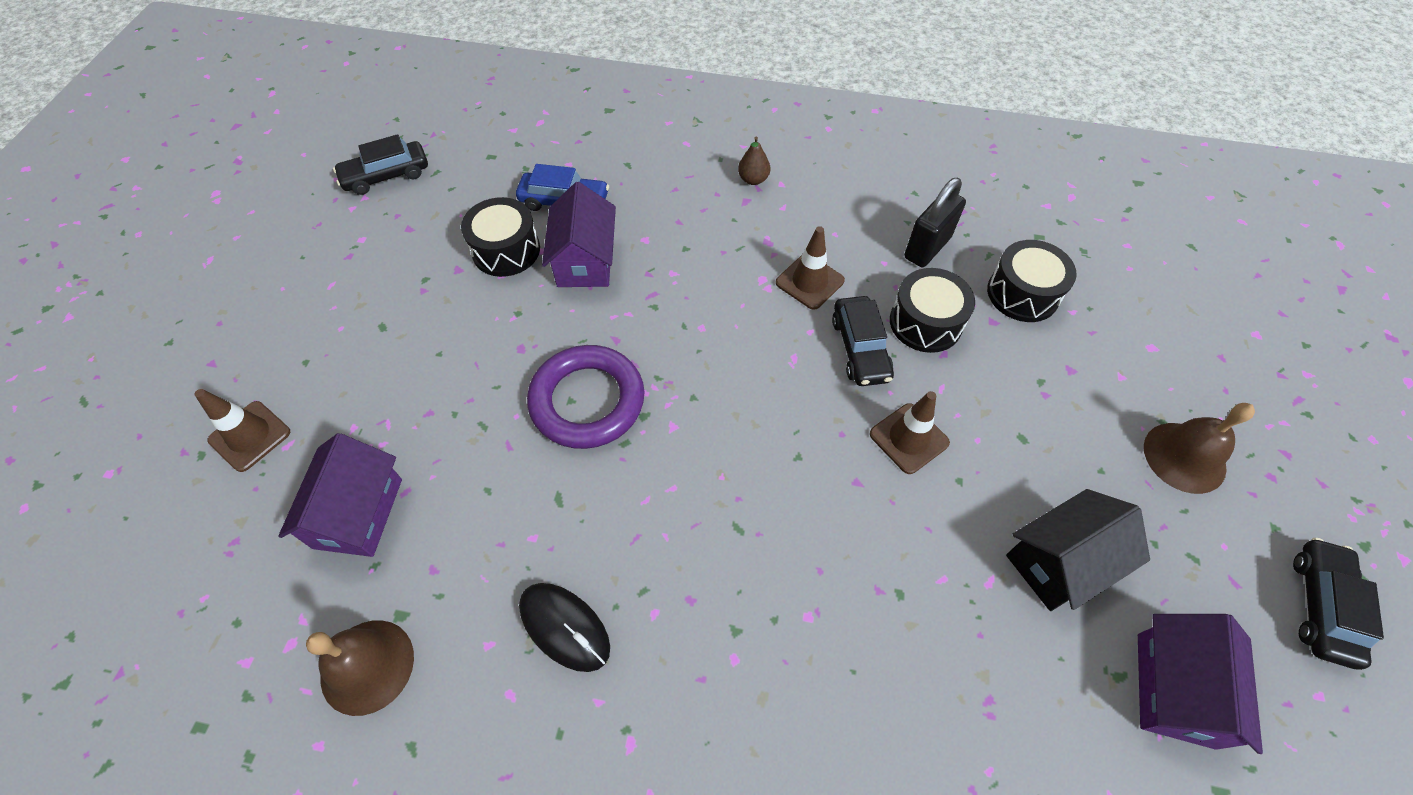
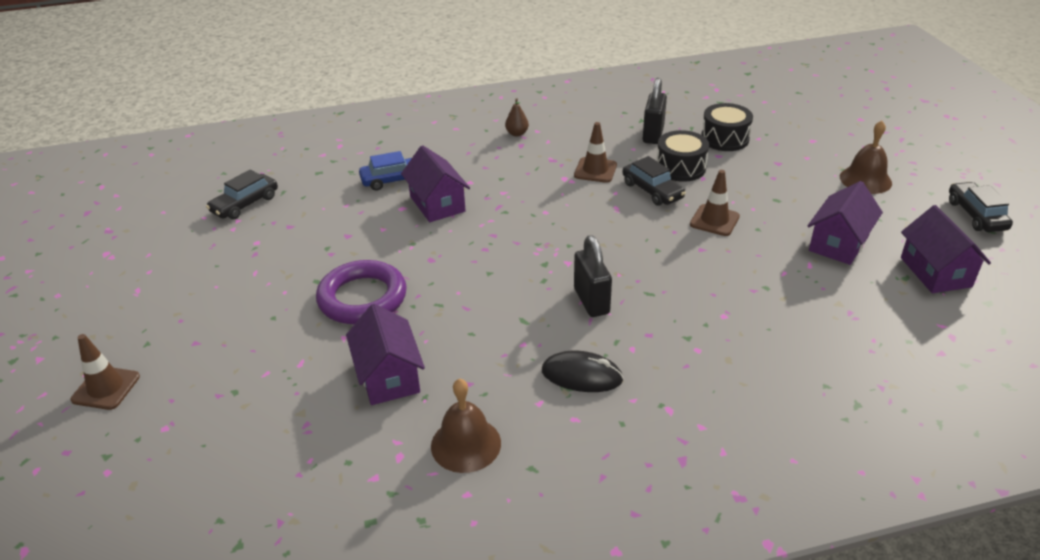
camera: 25 degrees left, 20 degrees down
brown traffic cone [194,389,290,472] -> brown traffic cone moved to [71,334,140,410]
black drum [461,197,540,277] -> none
purple ring [527,345,644,449] -> purple ring moved to [316,260,407,324]
black house [1006,489,1150,611] -> purple house [807,181,883,265]
none -> black padlock [574,235,612,317]

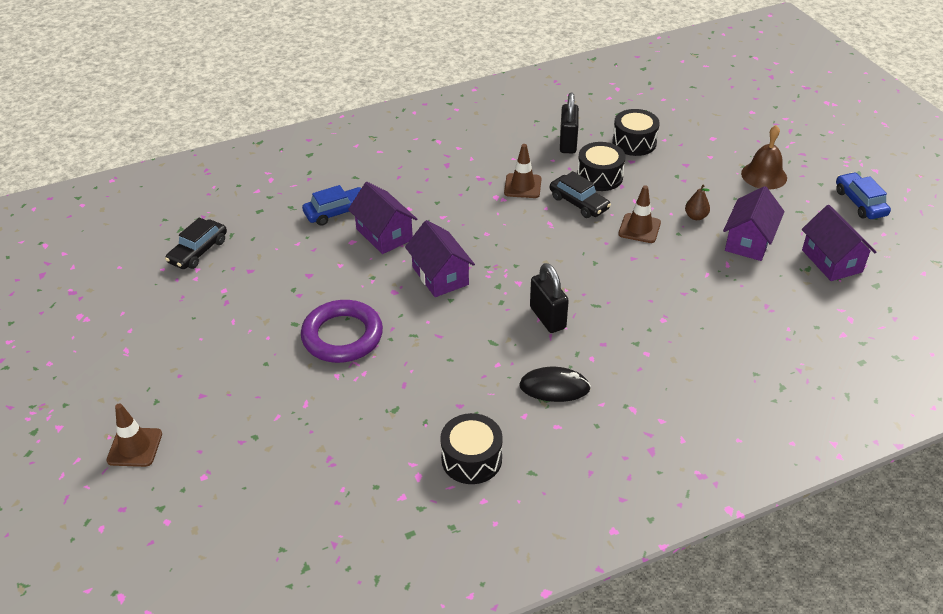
camera: 10 degrees left, 5 degrees up
purple house [346,304,425,405] -> purple house moved to [405,220,475,297]
brown bell [431,378,501,473] -> black drum [440,413,503,484]
brown pear [505,98,529,136] -> brown pear moved to [685,185,710,220]
black car [949,182,1013,232] -> blue car [836,172,891,219]

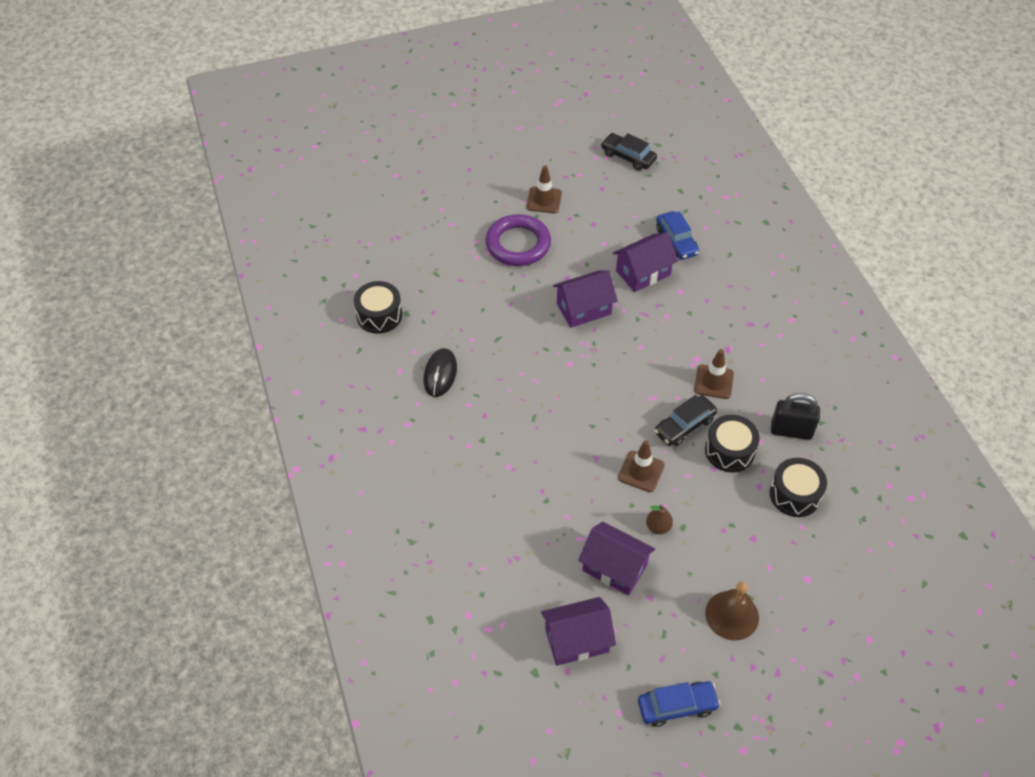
camera: 95 degrees right, 10 degrees up
brown traffic cone [106,403,162,467] -> brown traffic cone moved to [527,165,562,213]
black padlock [530,263,569,333] -> none

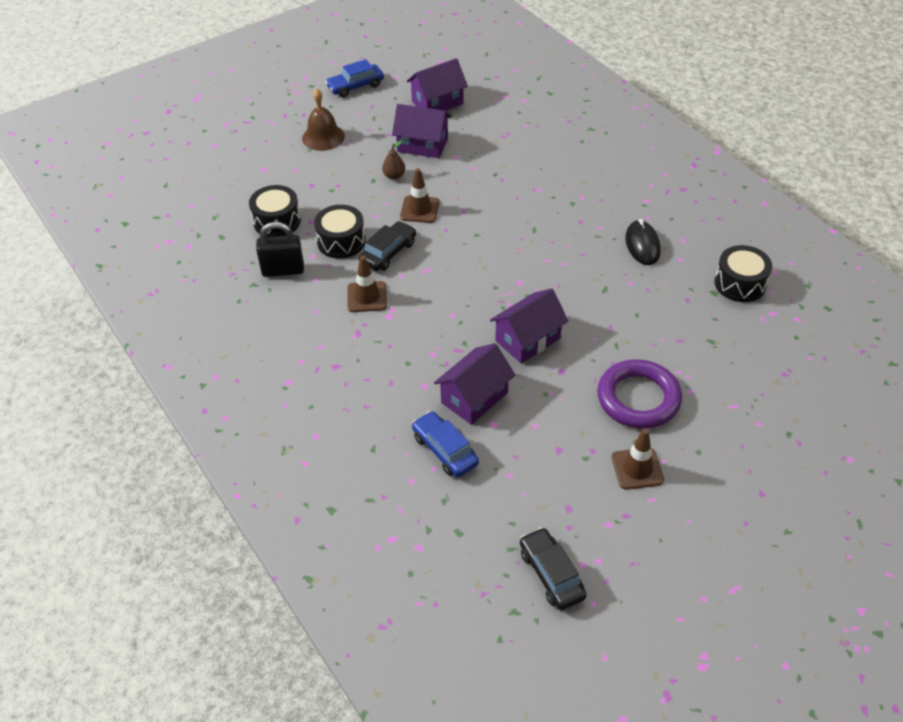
camera: 165 degrees right, 5 degrees down
black car [601,133,657,171] -> black car turned 135 degrees counterclockwise [520,527,587,610]

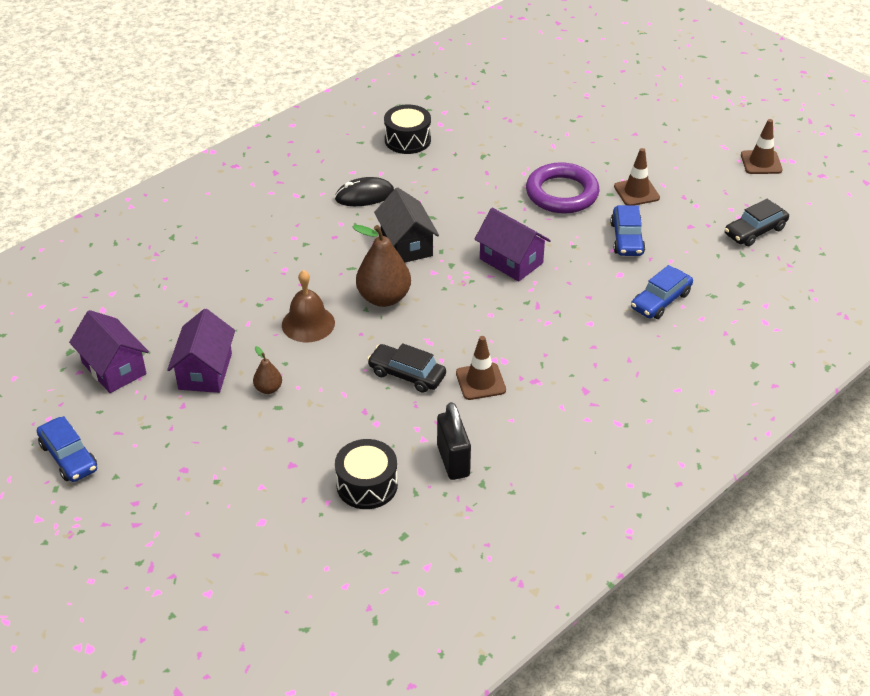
camera: 100 degrees left, 5 degrees down
brown bell [302,89,345,151] -> brown bell moved to [282,270,335,342]
black drum [314,205,366,259] -> none
brown traffic cone [400,168,440,223] -> brown traffic cone moved to [741,119,782,174]
purple house [434,343,515,425] -> none
none -> brown pear [353,225,411,307]
none -> black house [374,187,439,262]
none -> blue car [611,205,645,256]

